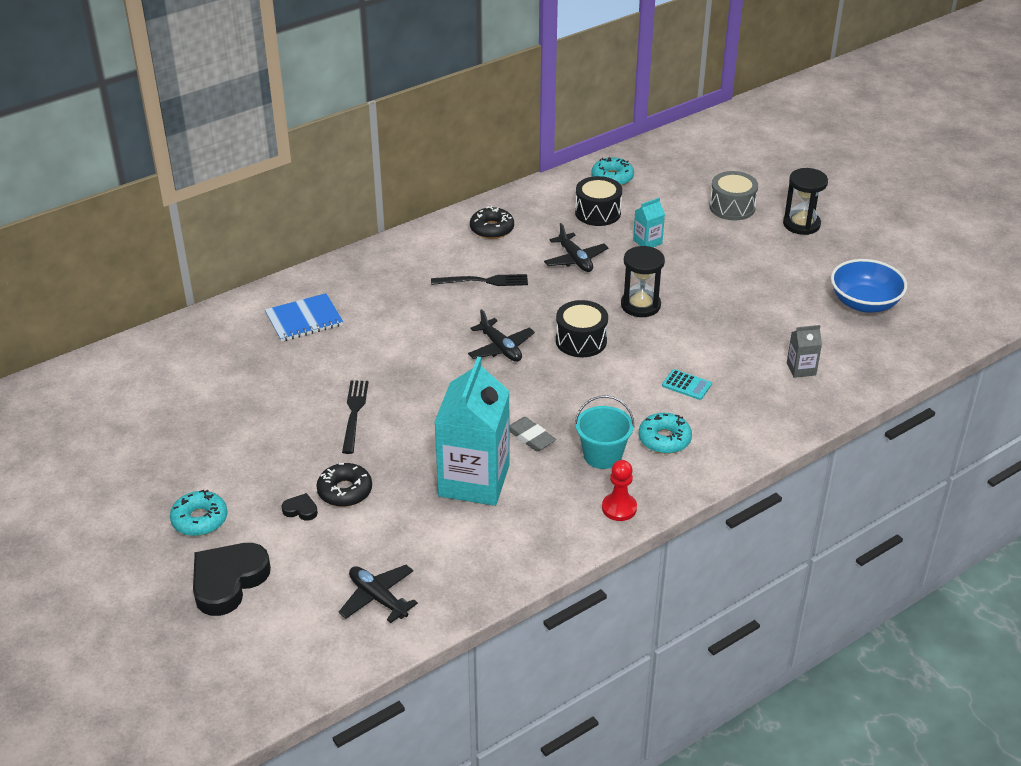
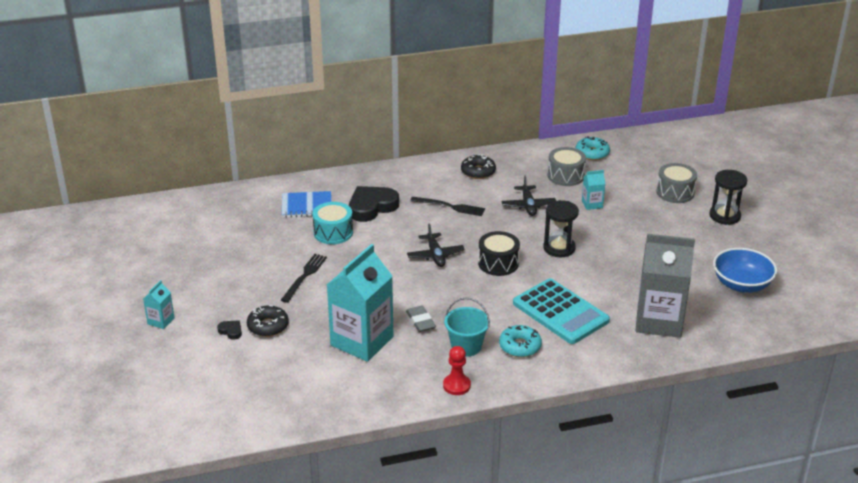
camera: 20 degrees right, 5 degrees down
turquoise donut [170,490,227,536] -> turquoise carton [143,280,174,329]
black heart [193,543,271,616] -> black heart moved to [349,186,399,222]
black plane [339,565,418,623] -> none
black drum [575,176,622,226] -> grey drum [548,147,586,186]
turquoise calculator [662,369,712,400] -> turquoise calculator [513,278,610,344], size x2.46
grey carton [787,325,822,378] -> grey carton [636,234,695,338], size x2.31
none -> turquoise drum [312,202,353,244]

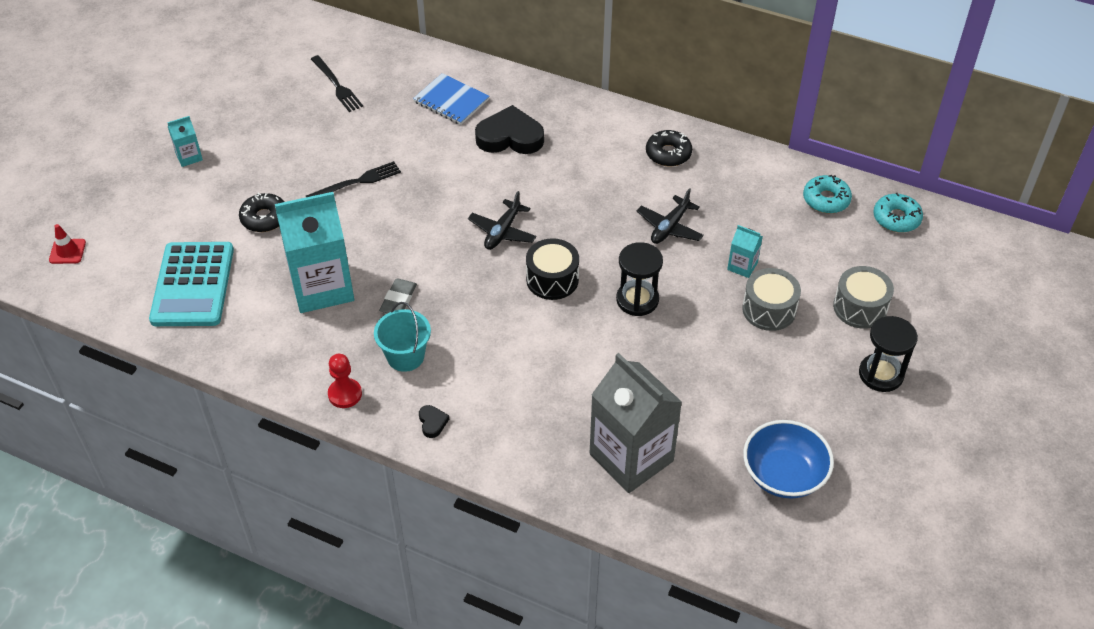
camera: 40 degrees right, 15 degrees up
black heart [217,320,242,340] -> black heart moved to [419,405,449,438]
turquoise drum [312,202,353,244] -> none
black fork [410,197,485,216] -> black fork moved to [311,55,363,112]
turquoise donut [499,325,542,357] -> turquoise donut moved to [873,193,923,233]
turquoise calculator [513,278,610,344] -> turquoise calculator moved to [149,242,234,326]
grey drum [548,147,586,186] -> grey drum moved to [742,268,801,331]
none -> red traffic cone [49,224,86,264]

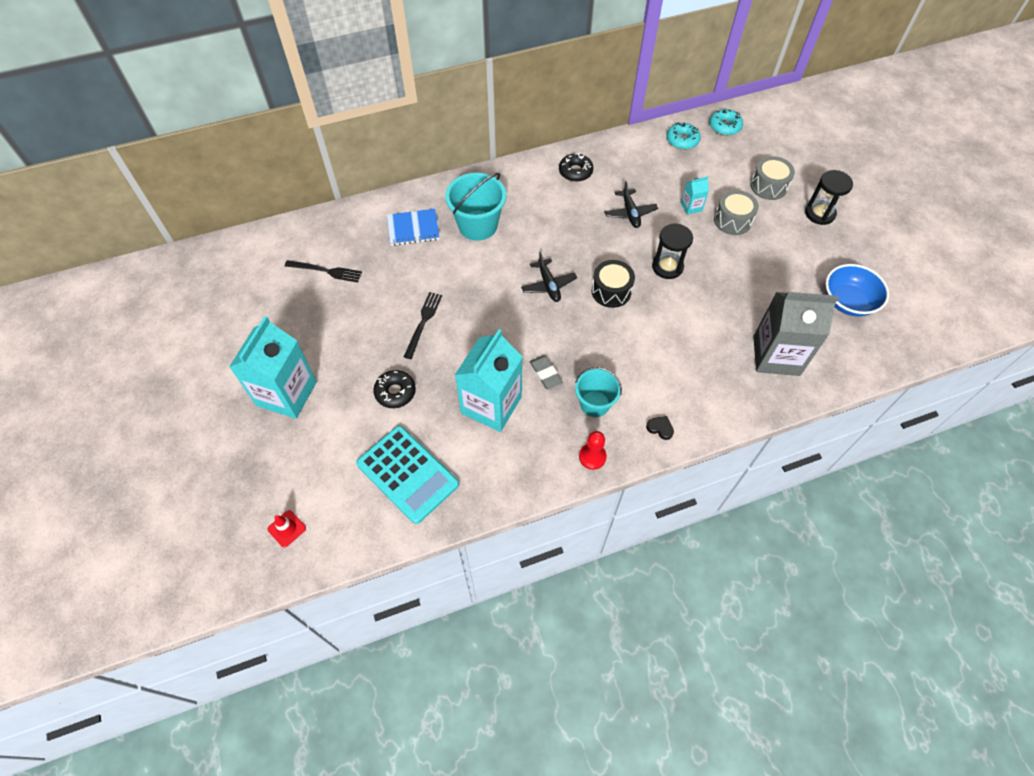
camera: 45 degrees left, 10 degrees up
turquoise carton [167,116,203,167] -> turquoise carton [229,316,317,419], size x2.31
black heart [475,105,544,154] -> turquoise bucket [445,173,506,241]

